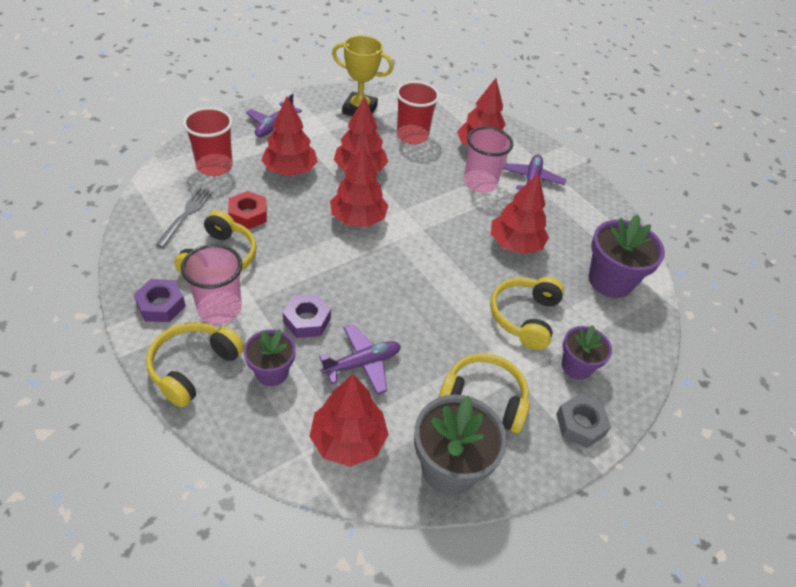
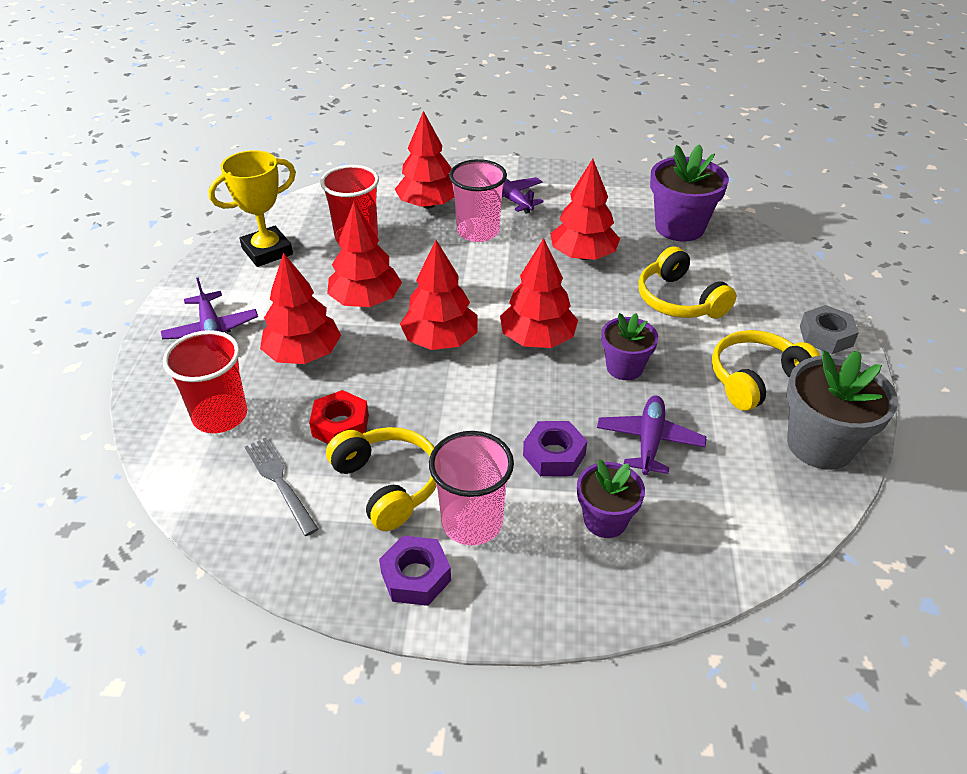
camera: 45 degrees left, 5 degrees down
yellow headphones [146,322,244,408] -> none
red tree [309,374,389,467] -> red tree moved to [500,238,578,348]
purple flower pot [562,325,612,380] -> purple flower pot moved to [601,313,659,380]

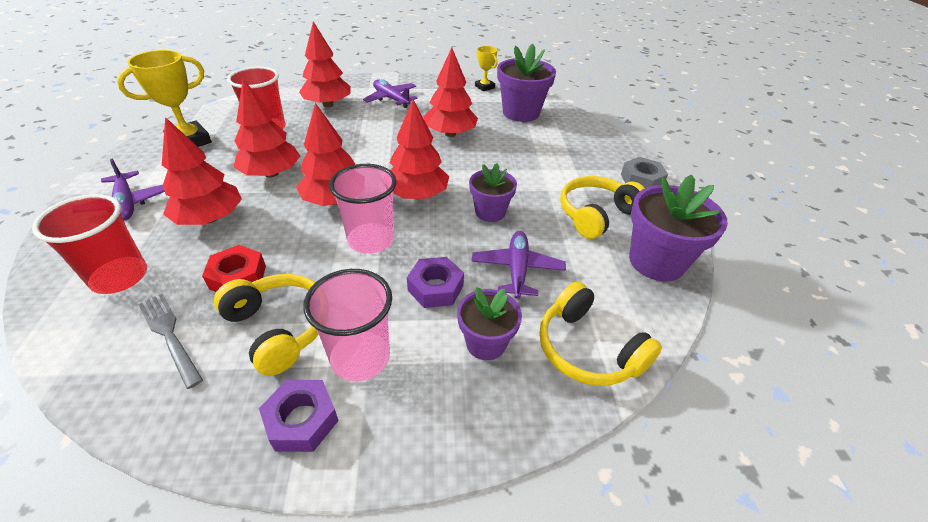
camera: 10 degrees left, 0 degrees up
pink cup [449,159,507,242] -> pink cup moved to [329,164,396,254]
yellow headphones [639,246,736,319] -> yellow headphones moved to [539,282,662,386]
grey flower pot [787,350,898,470] -> purple flower pot [629,175,728,281]
none -> yellow trophy [475,46,498,91]

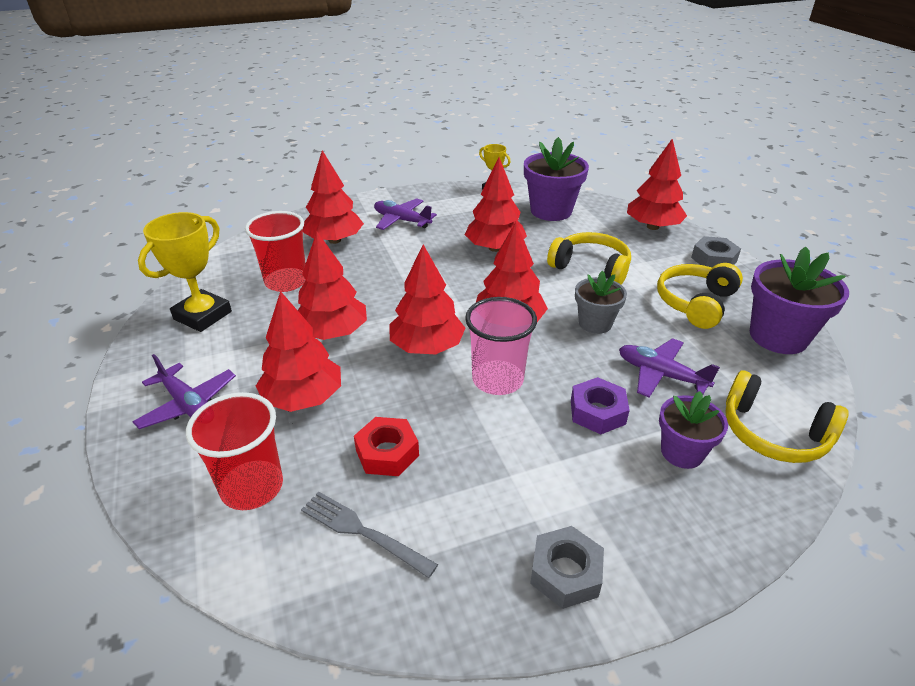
camera: 15 degrees left, 5 degrees down
yellow headphones [214,274,319,376] -> yellow headphones moved to [547,232,631,285]
purple nut [259,380,339,452] -> grey nut [530,526,604,609]
pink cup [303,269,392,382] -> none
purple flower pot [469,163,517,222] -> grey flower pot [575,271,627,334]
purple plane [472,231,566,299] -> purple plane turned 45 degrees counterclockwise [619,338,720,397]
none -> red tree [627,138,687,230]

